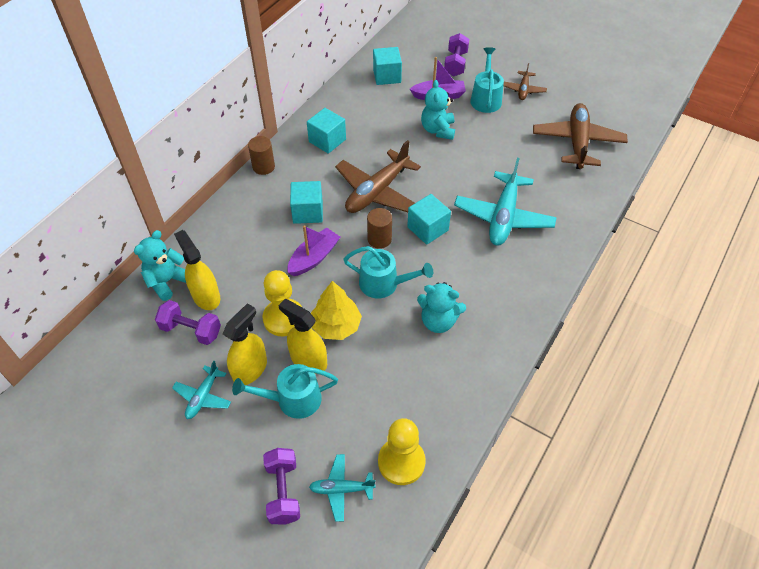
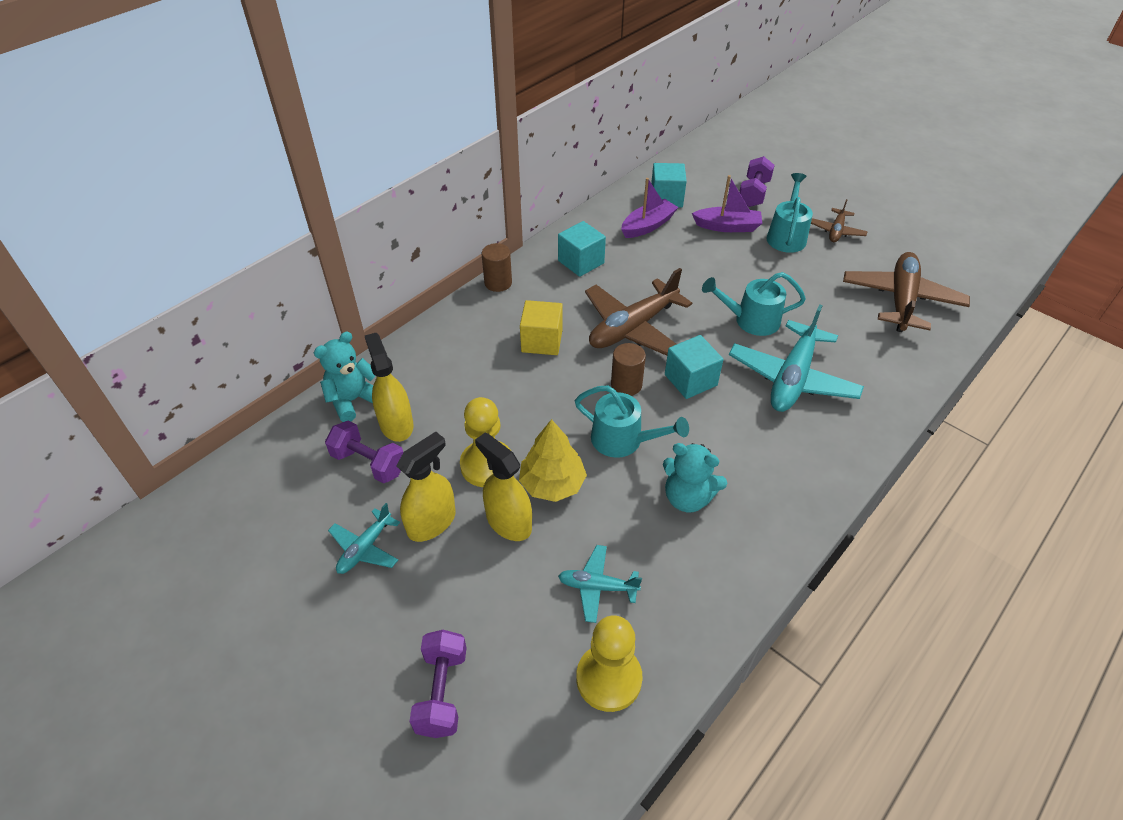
camera: 10 degrees right, 5 degrees down
turquoise watering can [232,364,338,419] -> turquoise watering can moved to [702,272,806,336]
purple boat [287,225,340,276] -> purple boat moved to [621,178,678,238]
turquoise cube [290,181,323,224] -> yellow cube [520,300,563,355]
turquoise plane [309,454,375,522] -> turquoise plane moved to [558,545,642,623]
turquoise teddy bear [421,80,455,140] -> none

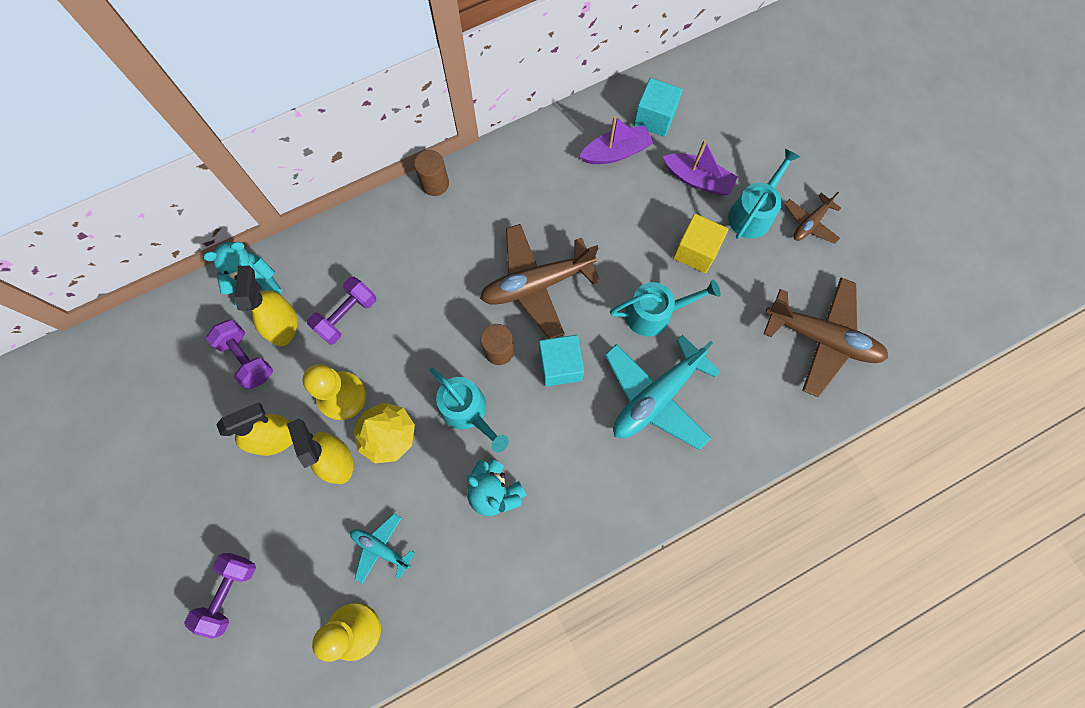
camera: 20 degrees right, 25 degrees up
turquoise plane [328,503,400,574] -> none
yellow cube [520,300,563,355] -> yellow cube moved to [673,214,728,273]
turquoise cube [558,221,606,277] -> none
turquoise watering can [702,272,806,336] -> turquoise watering can turned 150 degrees clockwise [610,280,720,337]
purple dumbbell [739,156,775,207] -> purple dumbbell moved to [307,277,376,345]
brown plane [843,252,970,332] -> brown plane turned 75 degrees clockwise [764,278,888,397]

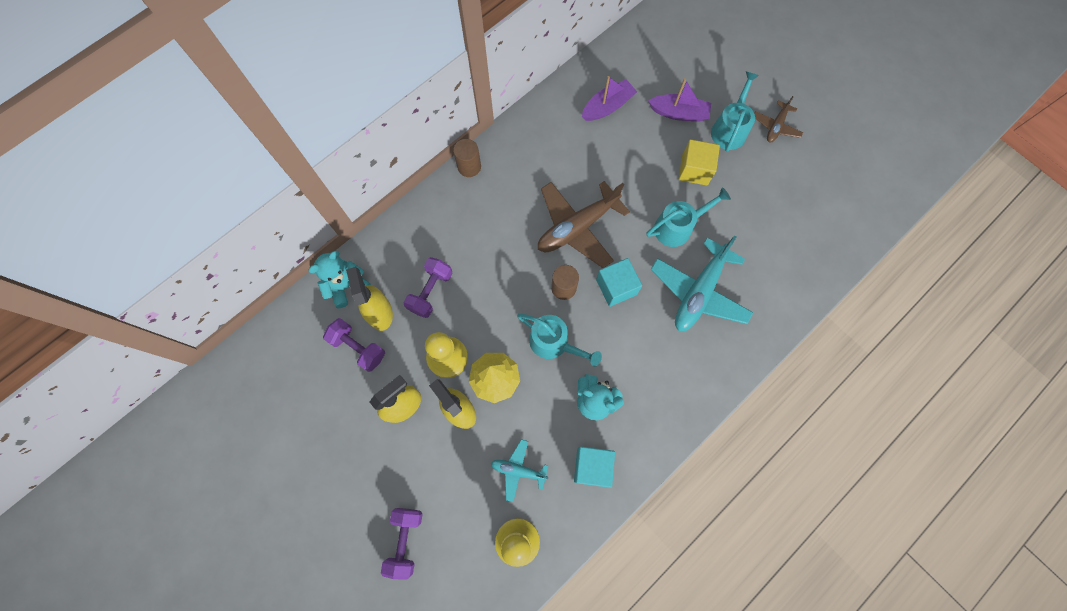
camera: 15 degrees left, 0 degrees up
turquoise cube [634,78,683,137] -> turquoise cube moved to [574,446,615,488]
brown plane [764,278,888,397] -> none

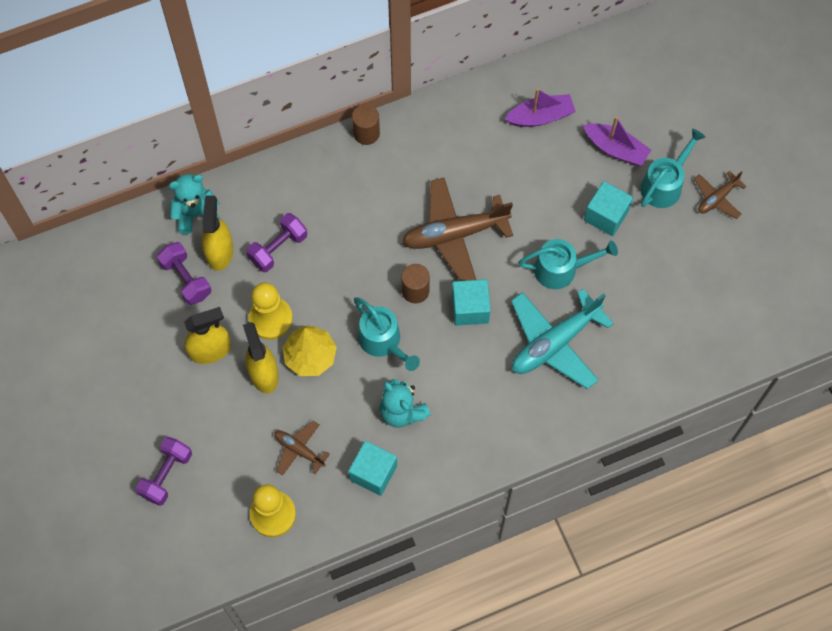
camera: 20 degrees right, 5 degrees down
turquoise plane [491,439,548,502] -> brown plane [275,421,330,476]
yellow cube [679,139,720,186] -> turquoise cube [584,181,633,236]

